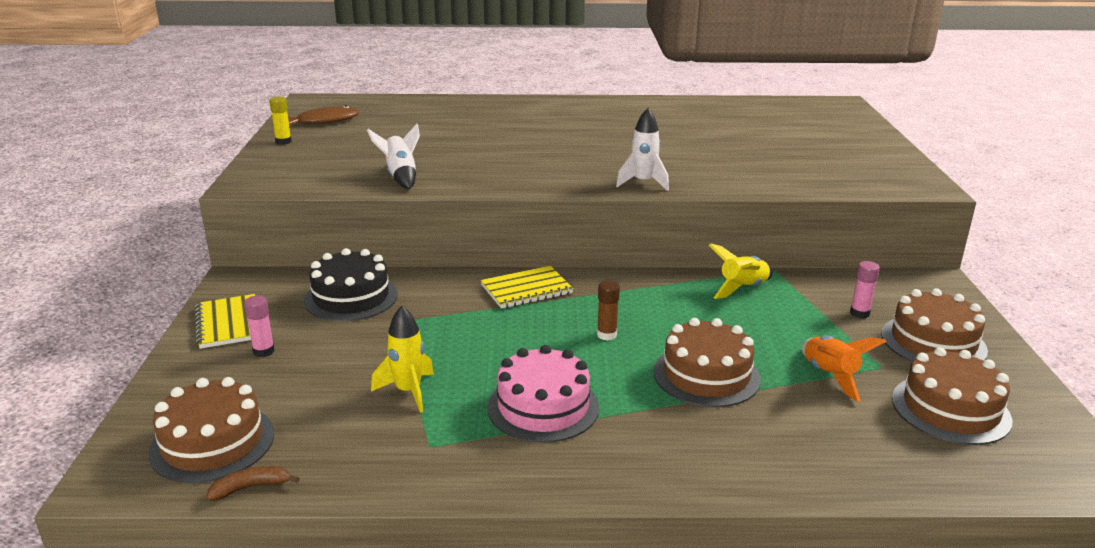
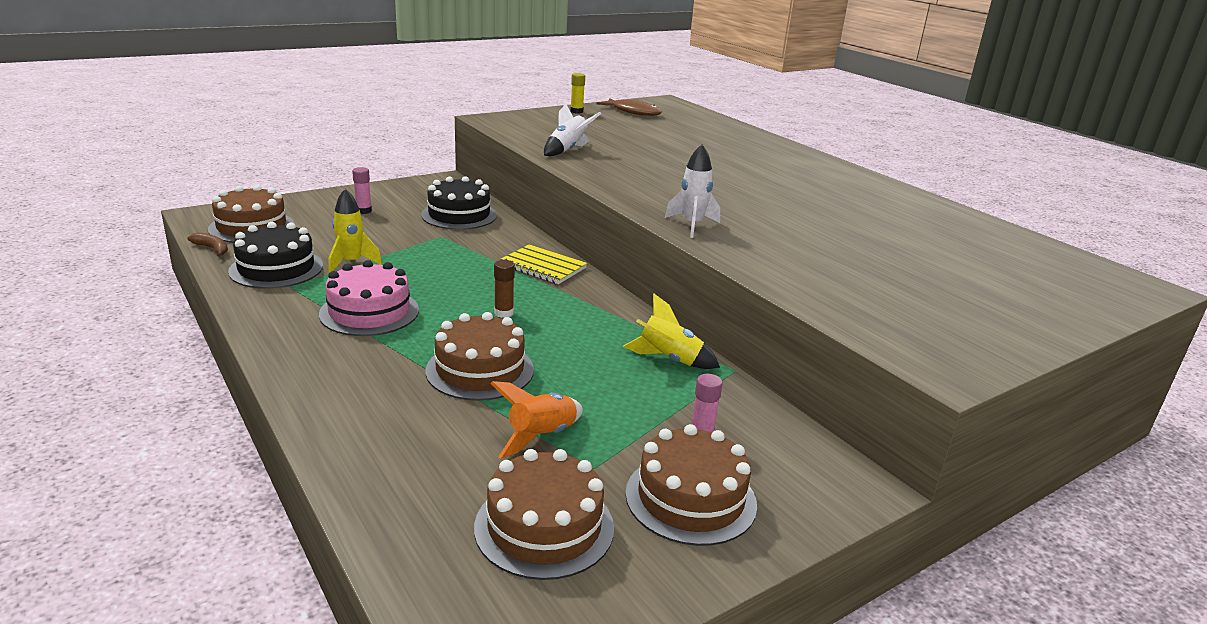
camera: 55 degrees right, 0 degrees up
yellow notebook [195,294,256,349] -> none
none -> black cake [228,222,323,289]

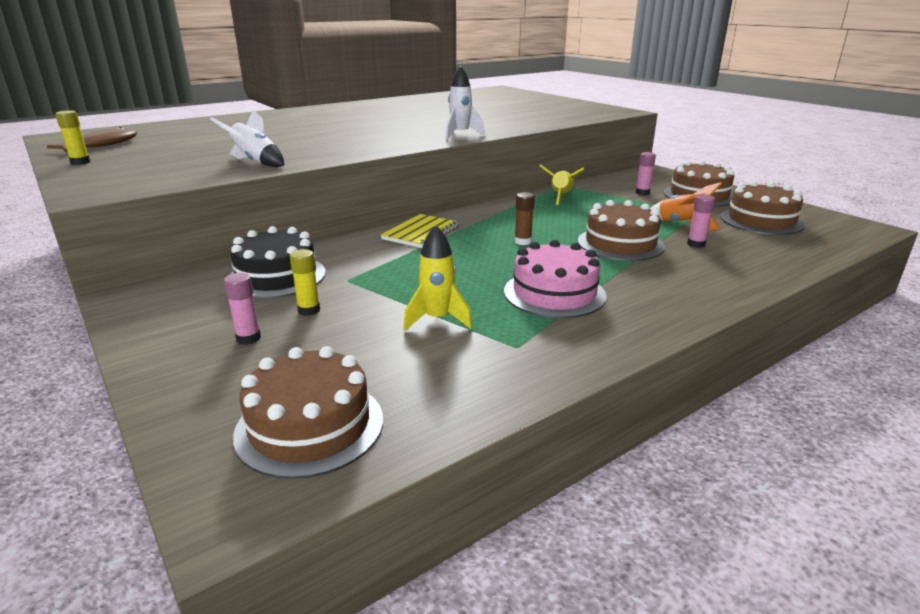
camera: 90 degrees left, 0 degrees up
brown banana [188,232,228,257] -> none
black cake [228,222,323,289] -> none
none -> yellow glue stick [290,249,320,316]
none -> pink glue stick [687,194,715,248]

